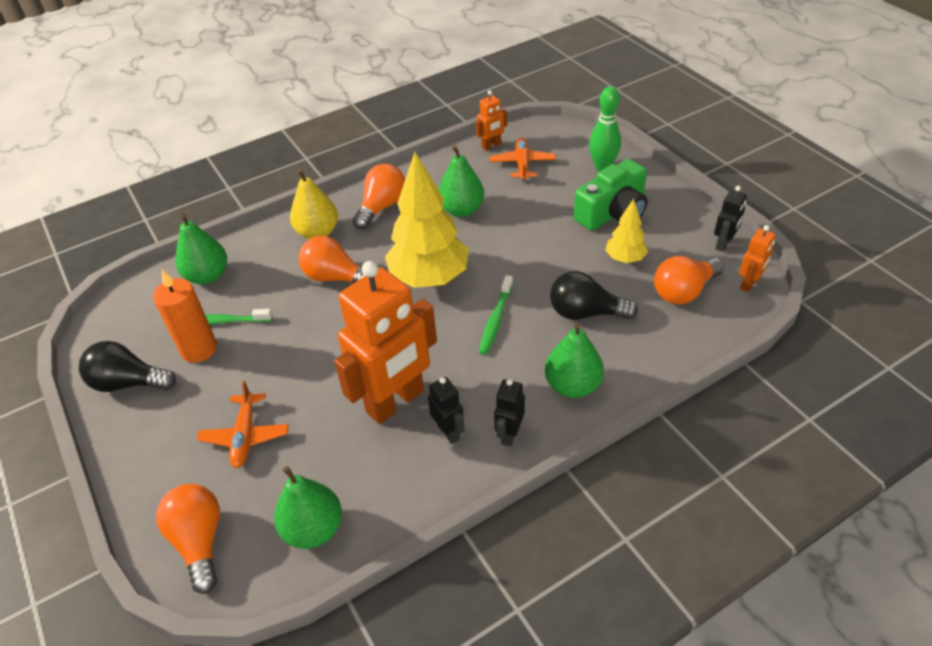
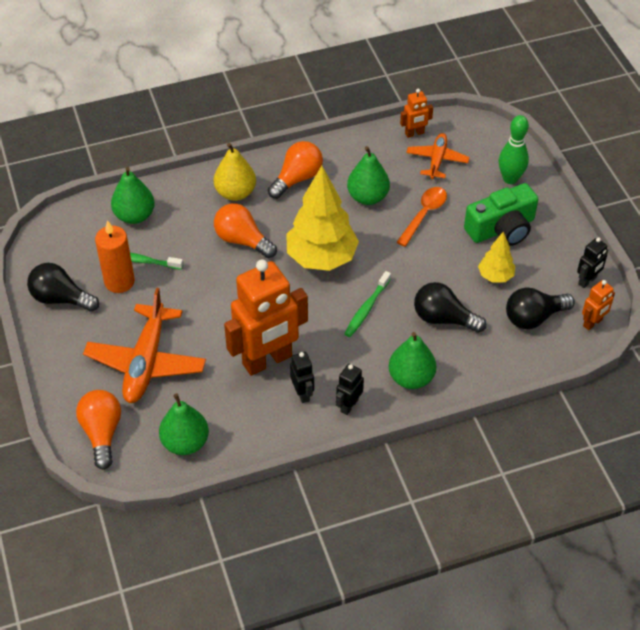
camera: 10 degrees right, 5 degrees up
orange plane [197,381,289,468] -> orange plane [83,288,206,403], size x1.72
orange light bulb [654,256,724,304] -> black light bulb [506,288,575,329]
none -> orange spoon [397,187,447,247]

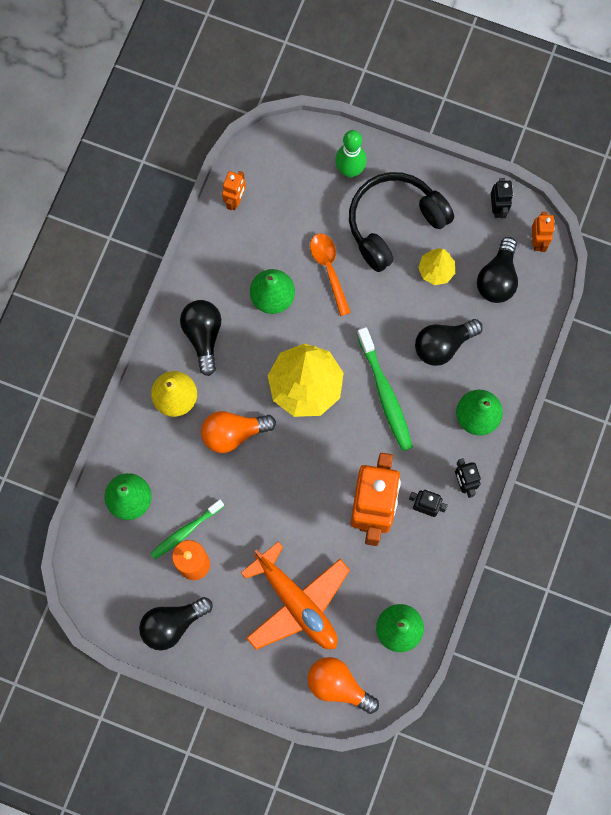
camera: 50 degrees left, 25 degrees up
orange light bulb [268,141,323,199] -> black light bulb [180,300,221,376]
green toothbrush [344,271,391,337] -> green toothbrush [357,327,413,451], size x1.51
orange plane [406,133,470,179] -> none
green camera [464,183,538,246] -> black headphones [349,172,454,272]

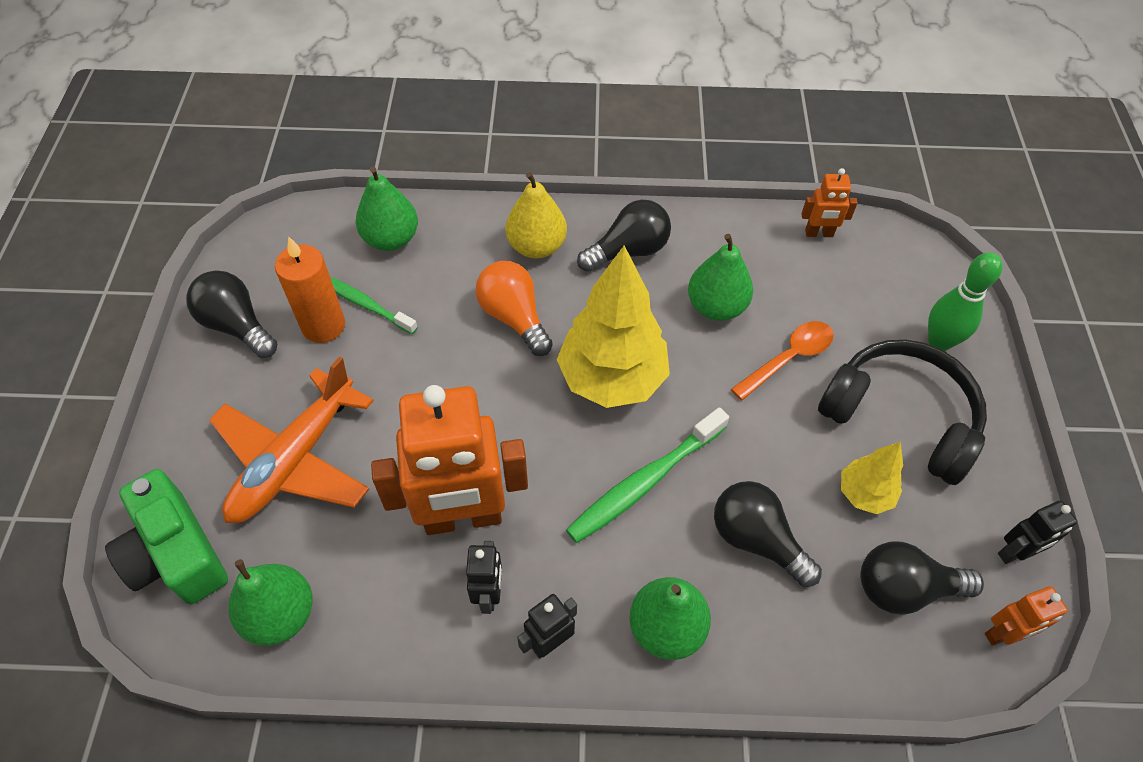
camera: 70 degrees right, 20 degrees down
orange light bulb [307,657,379,714] -> green camera [105,469,228,604]

